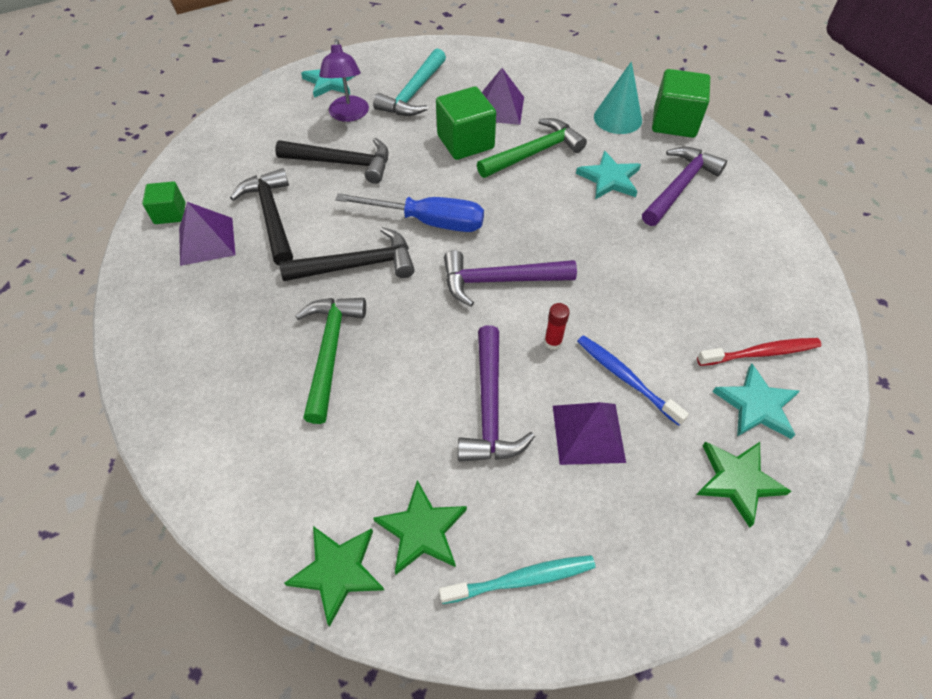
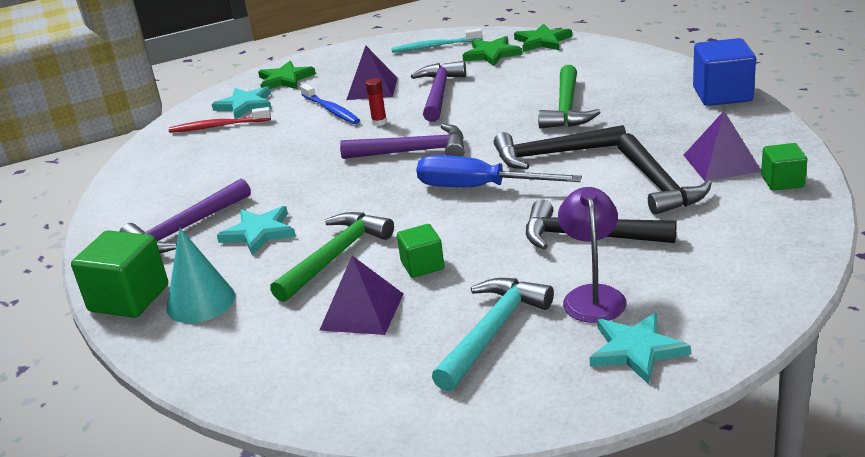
camera: 170 degrees left, 25 degrees down
green cube [436,86,496,160] -> green cube [397,224,444,278], size x0.59
green hammer [477,118,587,178] -> green hammer turned 150 degrees clockwise [270,212,394,302]
none -> blue cube [693,38,756,106]

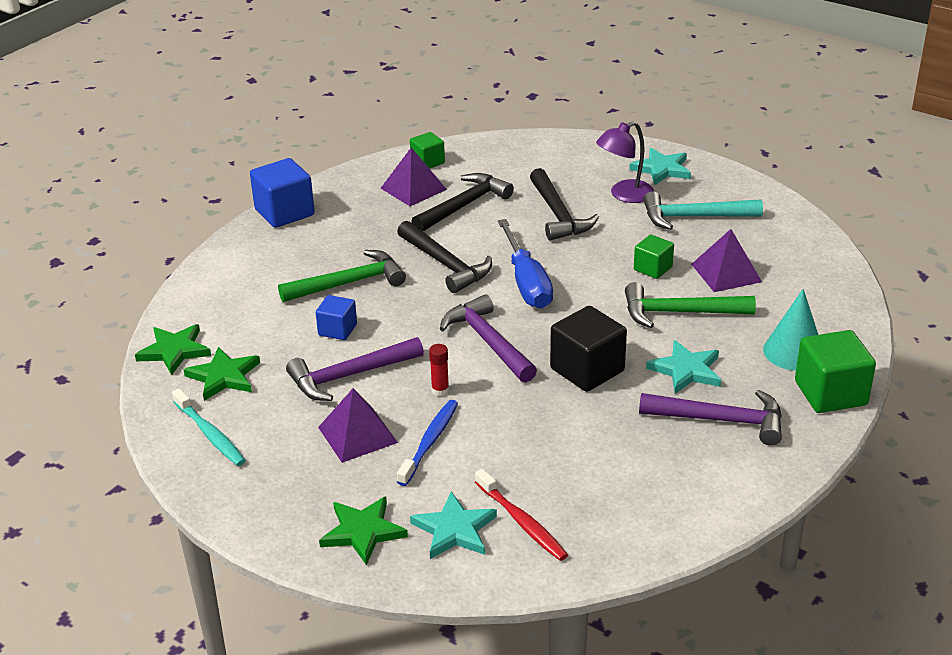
camera: 125 degrees left, 5 degrees up
none -> blue cube [316,295,357,340]
none -> black cube [550,306,627,392]

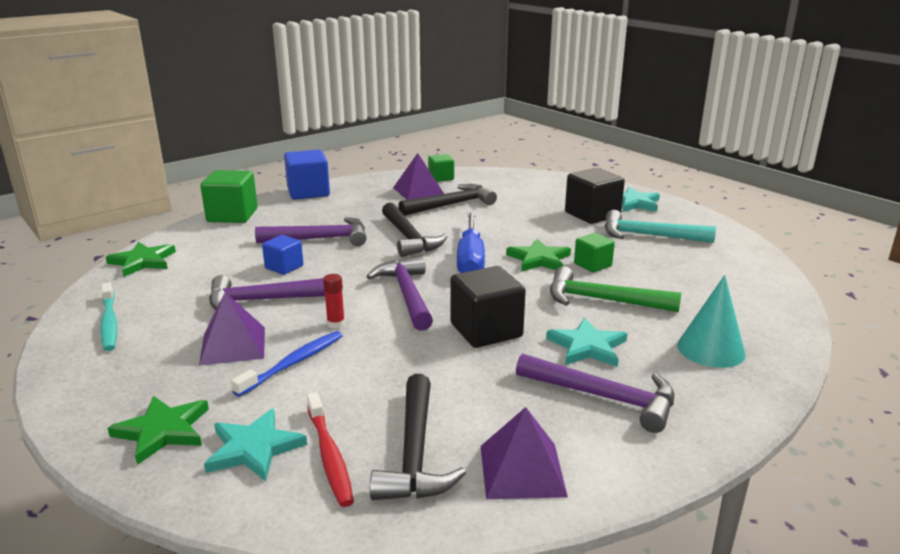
camera: 15 degrees right, 10 degrees down
green star [183,347,260,401] -> green star moved to [506,239,571,272]
green hammer [278,250,406,302] -> purple hammer [255,217,366,246]
black hammer [530,168,599,240] -> black hammer moved to [370,374,466,500]
purple lamp [596,121,654,203] -> black cube [565,168,625,224]
purple pyramid [691,229,762,292] -> purple pyramid moved to [481,407,568,499]
green cube [795,330,876,413] -> green cube moved to [201,170,258,223]

